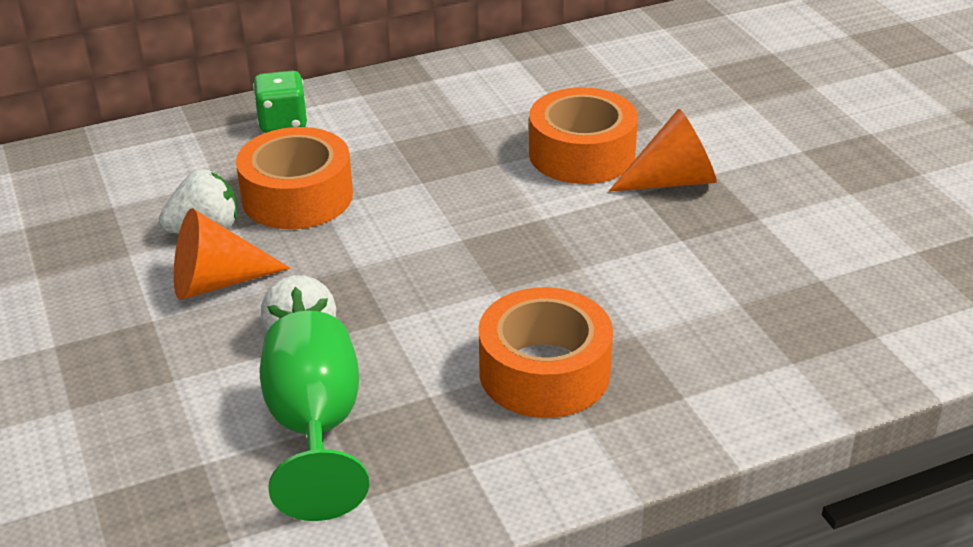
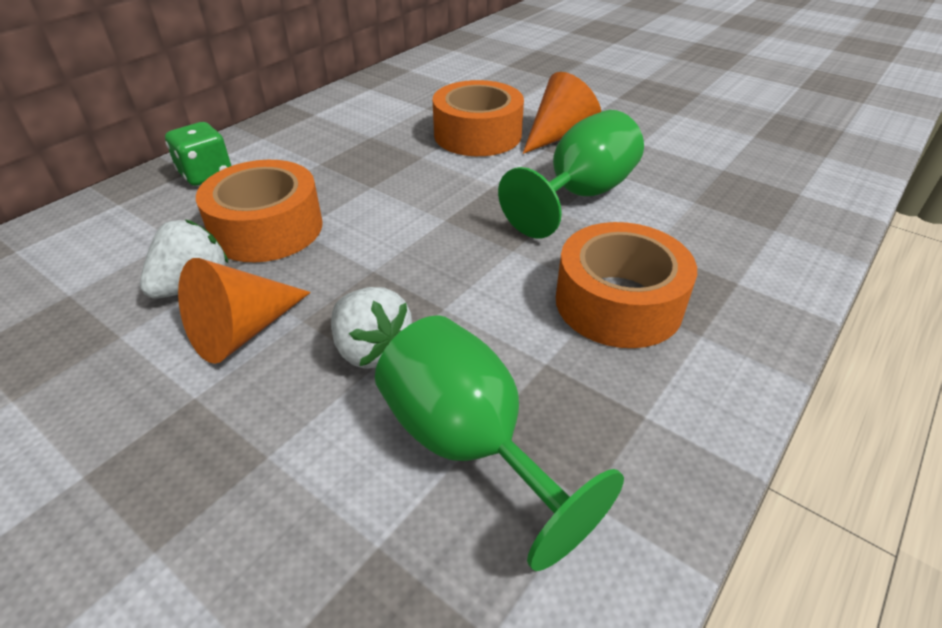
camera: 30 degrees left, 5 degrees up
none -> green goblet [498,110,644,238]

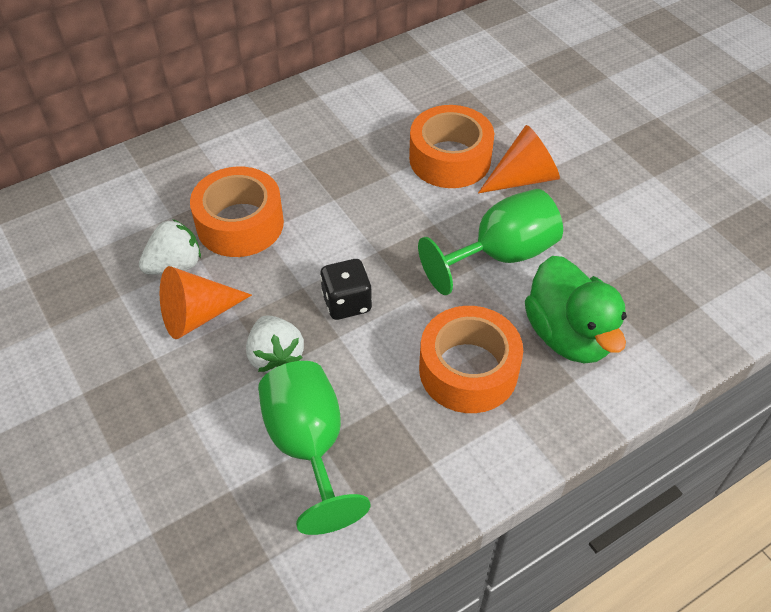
camera: 20 degrees right, 10 degrees up
green dice [165,122,231,186] -> none
none -> black dice [320,259,372,320]
none -> green duck [525,256,627,363]

